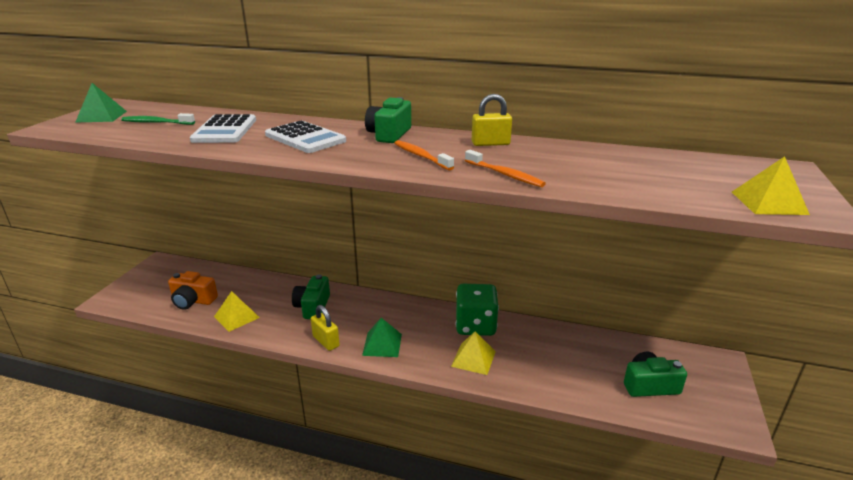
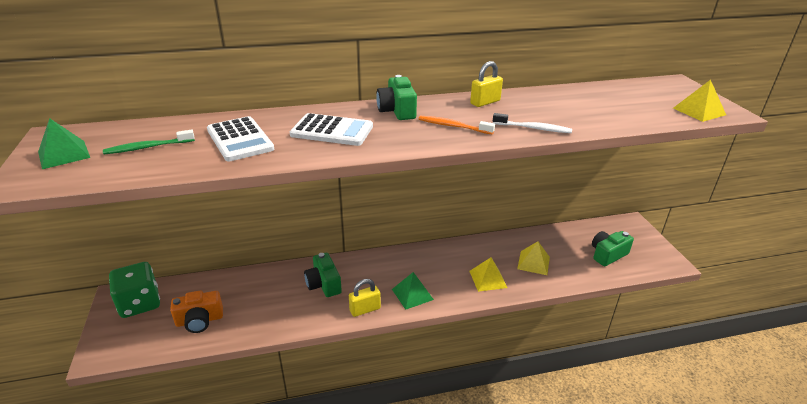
camera: 30 degrees left, 5 degrees up
yellow pyramid [214,291,260,332] -> yellow pyramid moved to [517,241,550,275]
yellow padlock [311,305,340,351] -> yellow padlock turned 45 degrees counterclockwise [349,279,381,317]
green dice [455,284,499,336] -> green dice moved to [109,262,160,318]
orange toothbrush [465,150,546,187] -> white toothbrush [493,113,572,133]

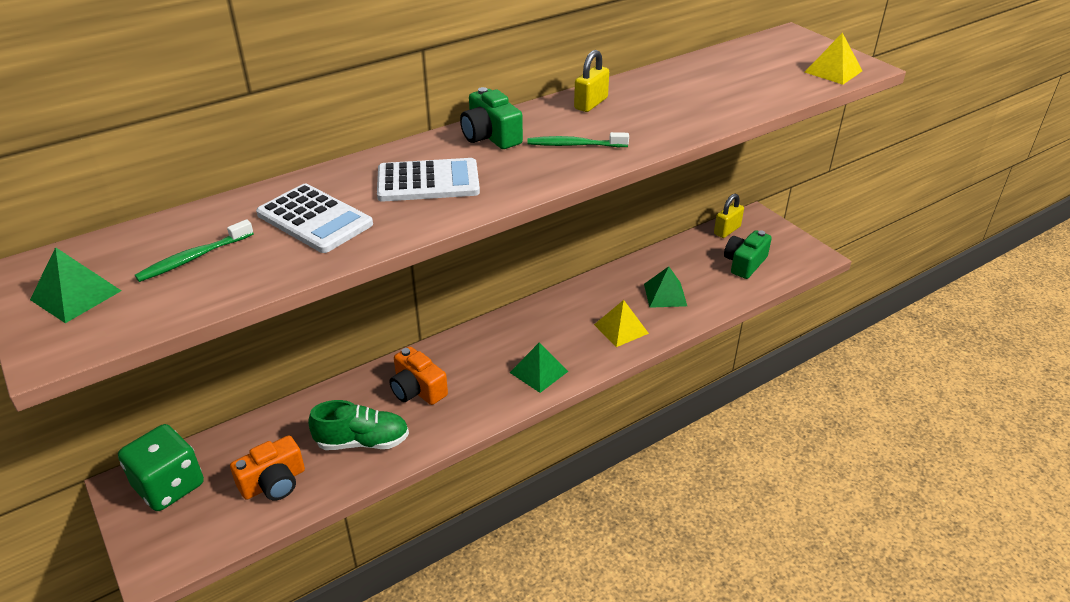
camera: 20 degrees left, 5 degrees up
green camera [304,253,342,297] -> orange camera [389,347,448,405]
yellow padlock [349,279,381,317] -> yellow padlock moved to [714,194,744,238]
orange toothbrush [419,116,495,135] -> green toothbrush [527,132,629,147]
white toothbrush [493,113,572,133] -> none
yellow pyramid [517,241,550,275] -> green pyramid [644,266,687,308]
none -> green shoe [308,400,409,450]

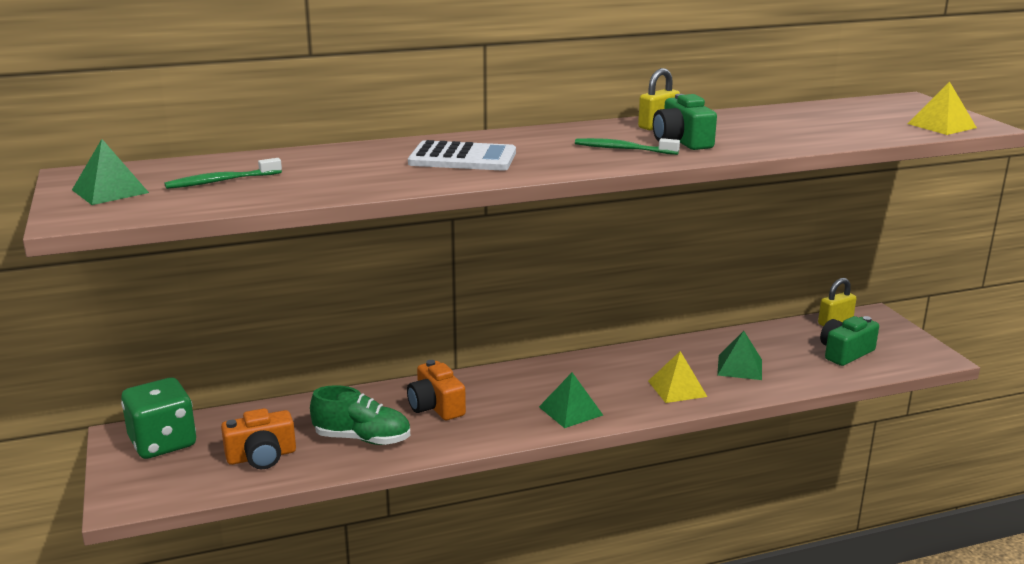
camera: 15 degrees right, 15 degrees down
white calculator [256,184,373,253] -> none
green camera [460,87,523,149] -> green camera moved to [653,94,717,150]

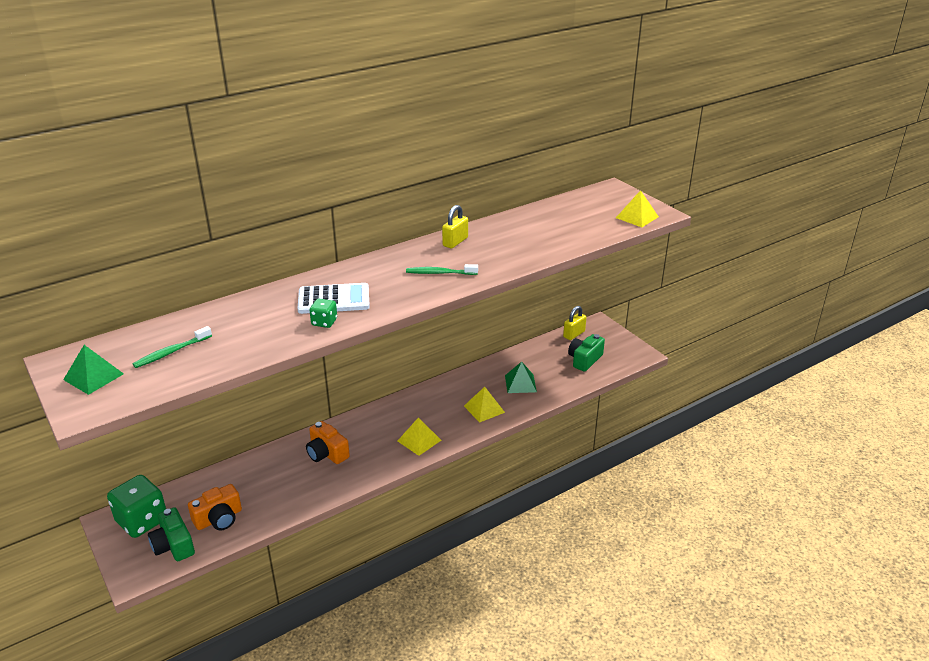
camera: 15 degrees left, 10 degrees up
green shoe [310,385,410,445] -> none
green pyramid [539,373,603,428] -> yellow pyramid [398,417,441,456]
green camera [653,94,717,150] -> green camera moved to [148,507,195,561]
none -> green dice [309,299,337,328]

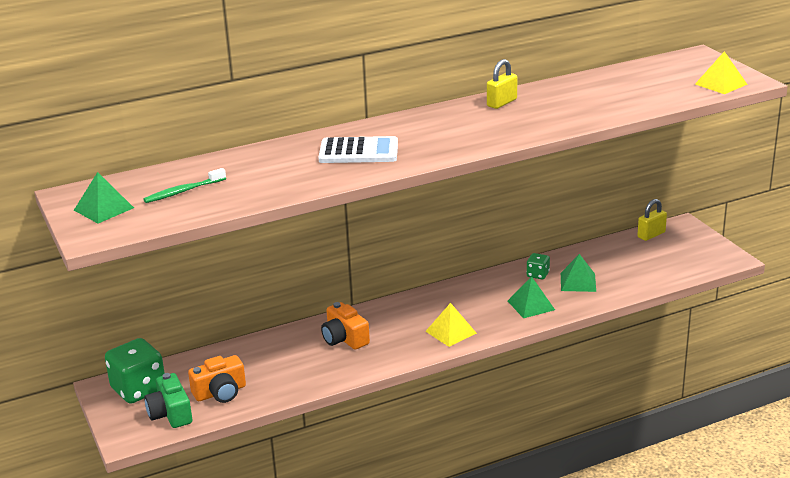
camera: 10 degrees right, 5 degrees down
green dice [309,299,337,328] -> green dice moved to [527,253,550,279]
green toothbrush [406,264,478,275] -> none
yellow pyramid [464,387,505,423] -> green pyramid [508,277,555,318]
green camera [568,334,605,372] -> none

